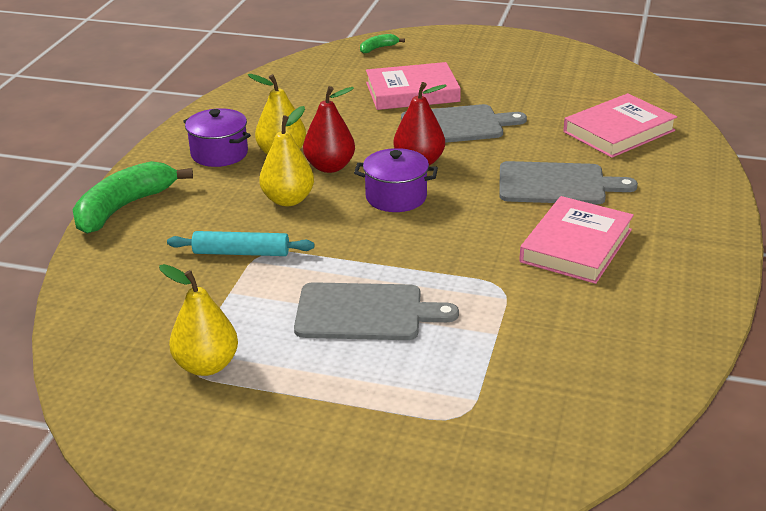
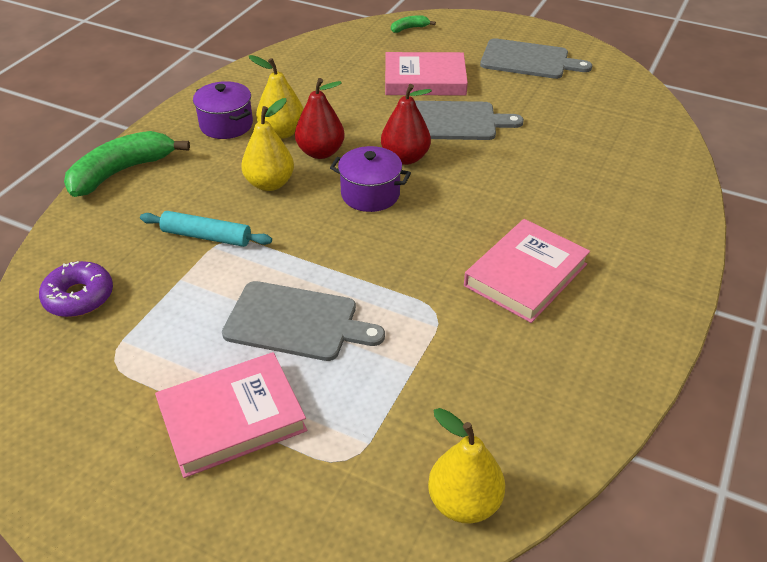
camera: 10 degrees right, 10 degrees up
yellow pear [159,264,238,376] -> yellow pear moved to [428,408,505,524]
grey cutting board [499,161,638,205] -> grey cutting board moved to [480,38,592,79]
pink book [563,93,677,158] -> pink book moved to [155,352,307,478]
none -> purple donut [39,261,113,317]

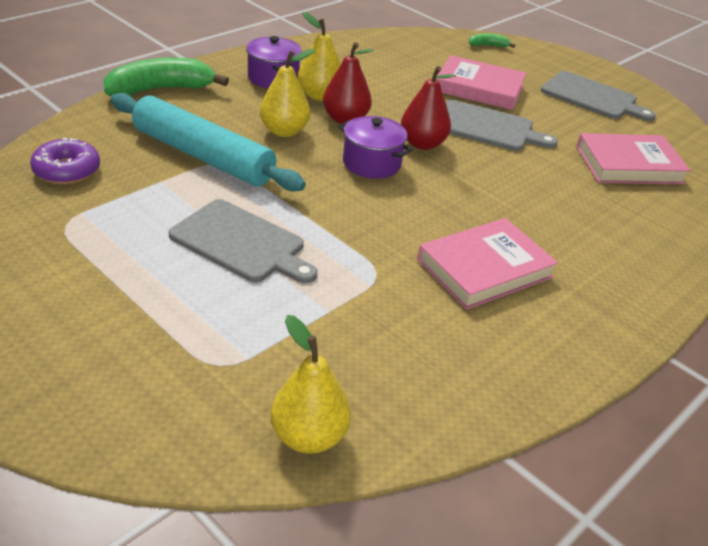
camera: 15 degrees right, 5 degrees down
turquoise rolling pin [140,211,272,247] -> turquoise rolling pin [111,93,306,191], size x1.84
pink book [155,352,307,478] -> pink book moved to [576,133,691,184]

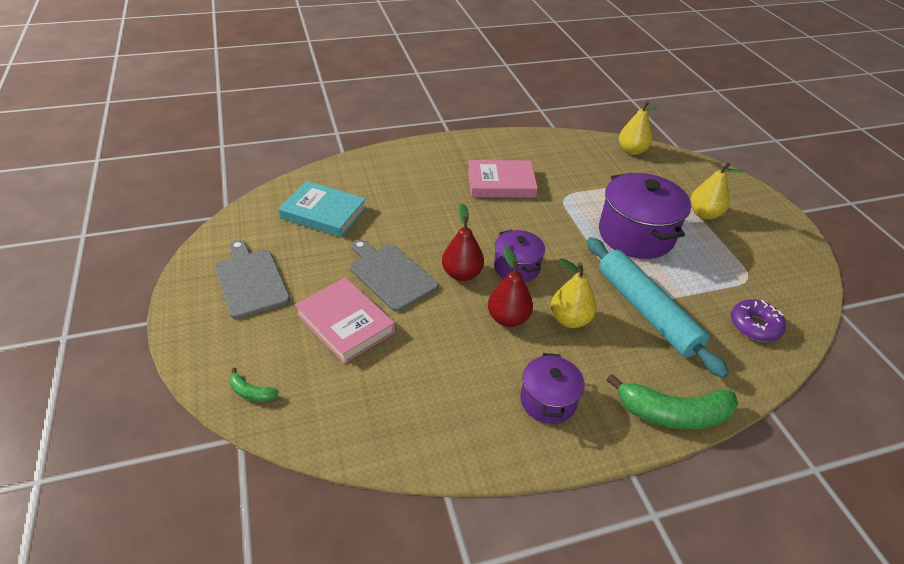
camera: 150 degrees left, 5 degrees up
grey cutting board [169,199,317,283] -> purple pot [599,173,691,259]
yellow pear [298,12,341,101] -> yellow pear moved to [690,162,743,220]
pink book [576,133,691,184] -> turquoise book [278,181,367,237]

